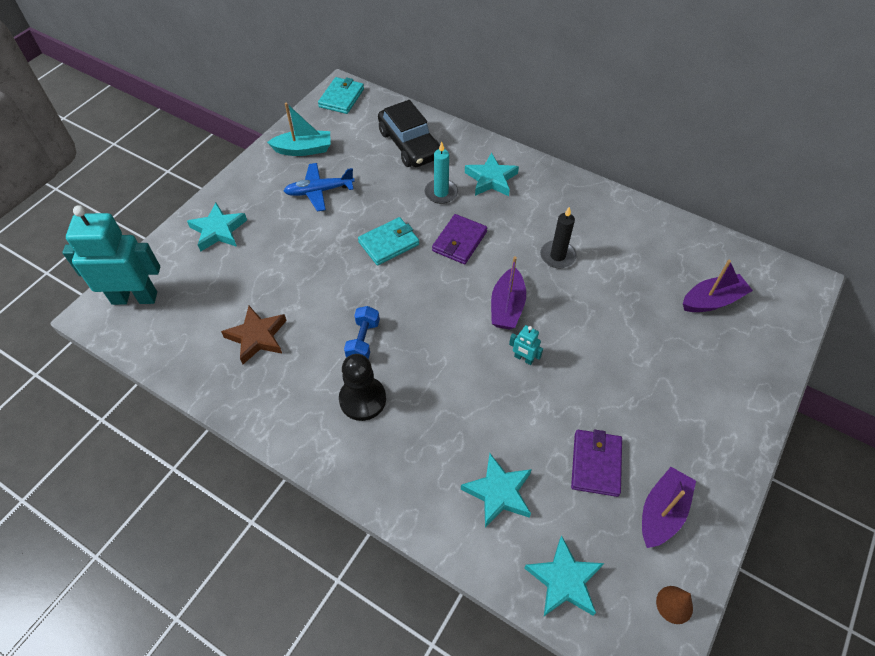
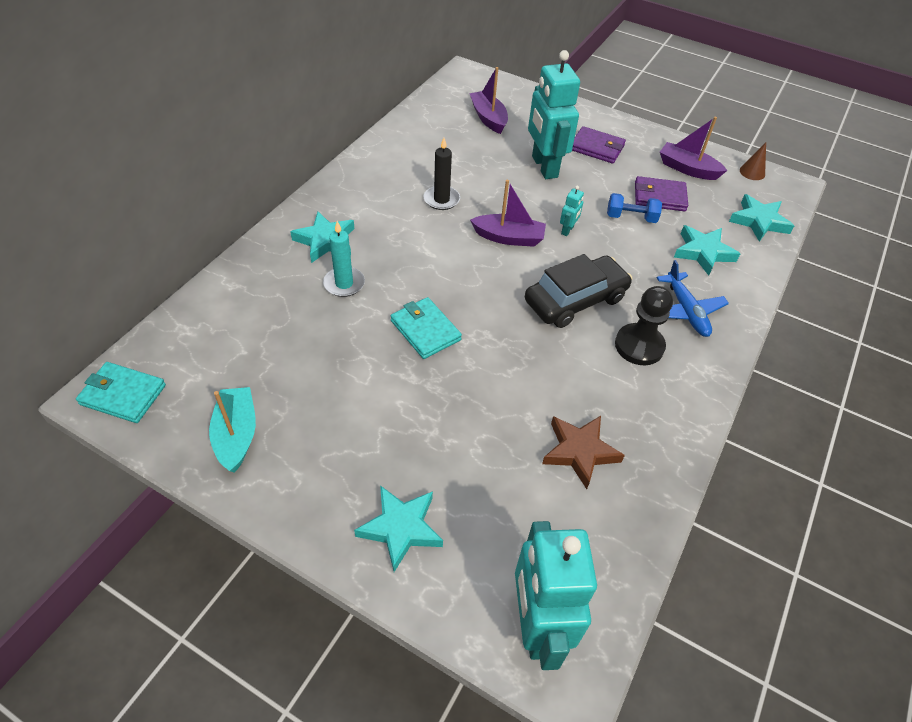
camera: 95 degrees left, 5 degrees down
blue plane [284,163,355,212] -> blue plane moved to [657,260,729,337]
blue dumbbell [344,306,380,359] -> blue dumbbell moved to [607,193,662,223]
black car [378,100,440,167] -> black car moved to [525,254,632,328]
purple wallet [432,214,487,264] -> purple wallet moved to [572,126,626,164]
none -> turquoise robot [528,50,580,179]

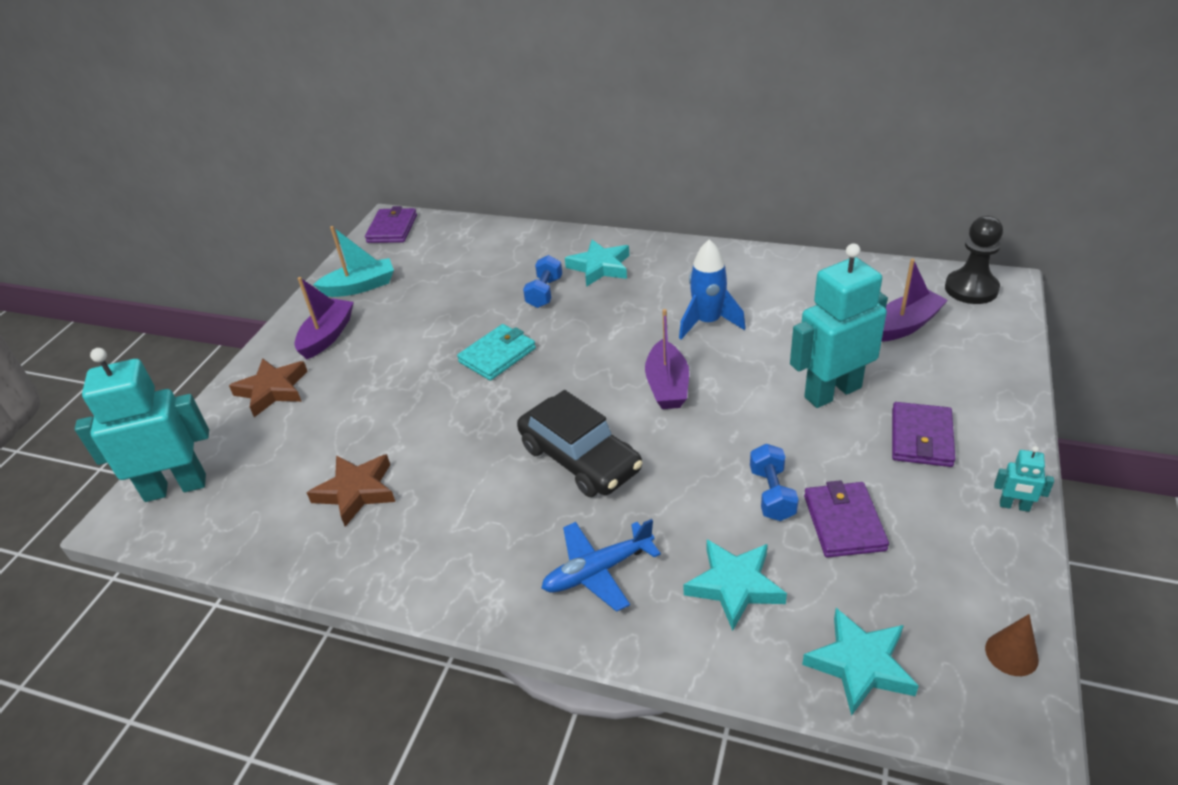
camera: 85 degrees right, 10 degrees down
turquoise wallet [76,362,166,423] -> purple wallet [365,206,417,243]
turquoise candle [323,221,365,297] -> blue dumbbell [523,255,562,308]
turquoise star [354,485,443,572] -> brown star [229,358,308,417]
black candle [424,138,460,210] -> blue rocket [679,239,746,340]
turquoise robot [560,185,584,236] -> turquoise robot moved to [994,446,1054,512]
black pawn [615,286,673,365] -> black pawn moved to [945,216,1003,304]
purple boat [660,117,727,180] -> purple boat moved to [295,277,354,359]

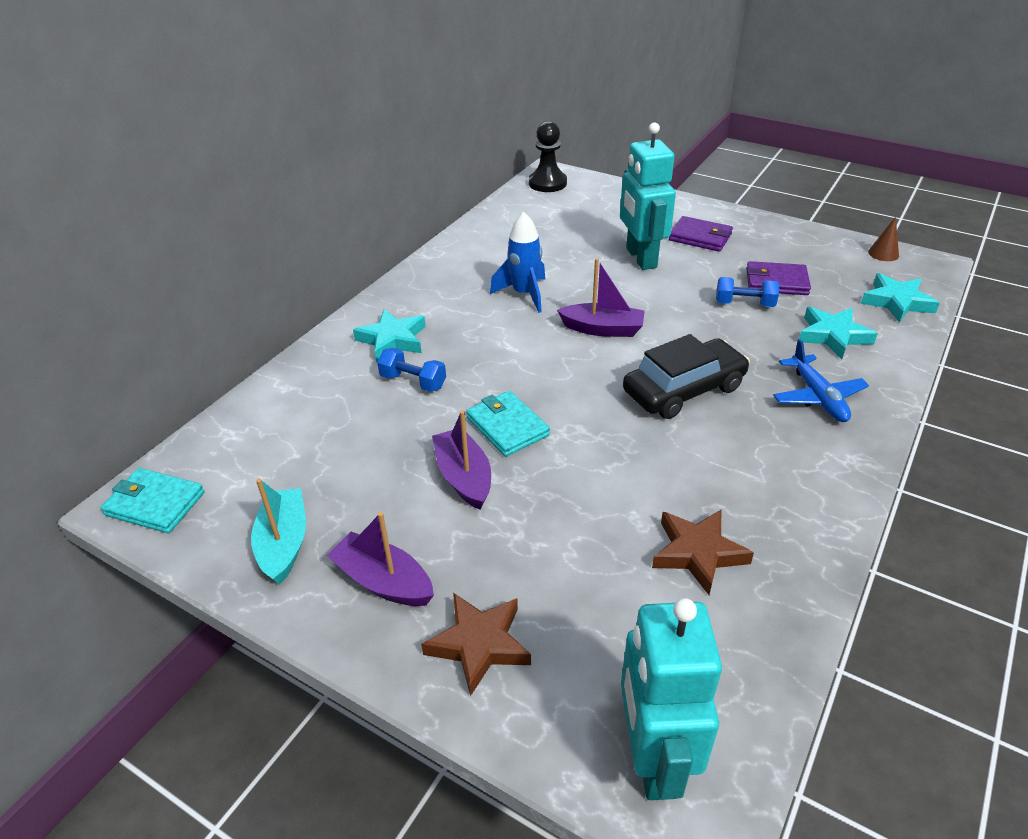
camera: 80 degrees left, 0 degrees up
purple wallet [365,206,417,243] -> turquoise wallet [101,468,205,533]
purple boat [881,259,948,342] -> purple boat moved to [432,410,491,510]
turquoise robot [994,446,1054,512] -> none

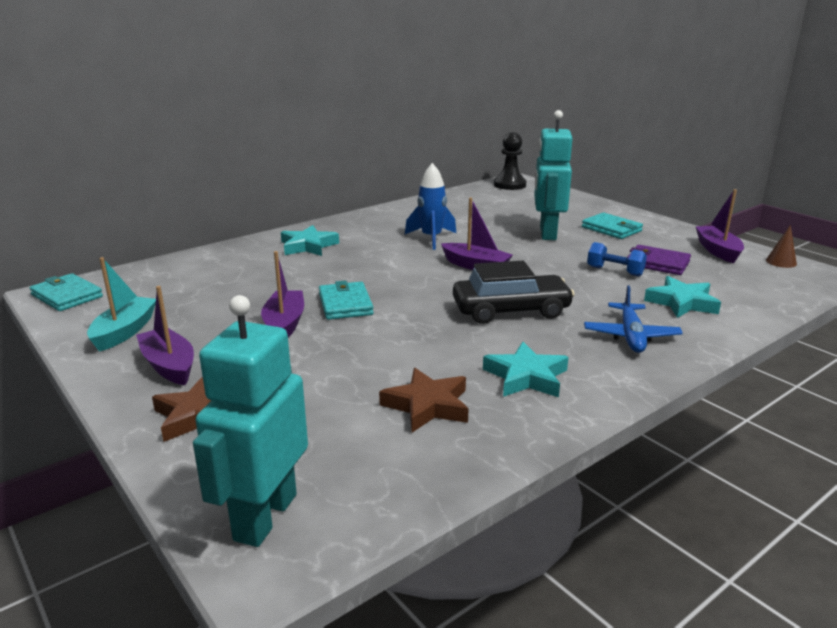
camera: 20 degrees right, 15 degrees down
blue dumbbell [377,348,446,392] -> none
purple wallet [669,216,733,252] -> turquoise wallet [582,213,643,239]
turquoise star [861,273,940,323] -> turquoise star moved to [483,342,568,397]
none -> purple boat [695,189,744,263]

